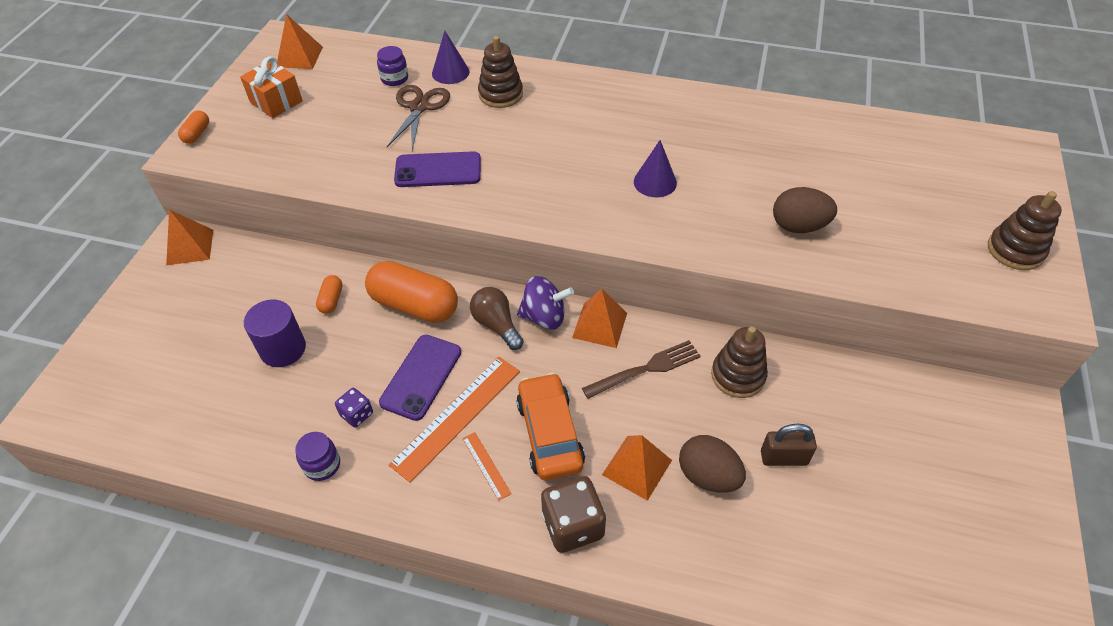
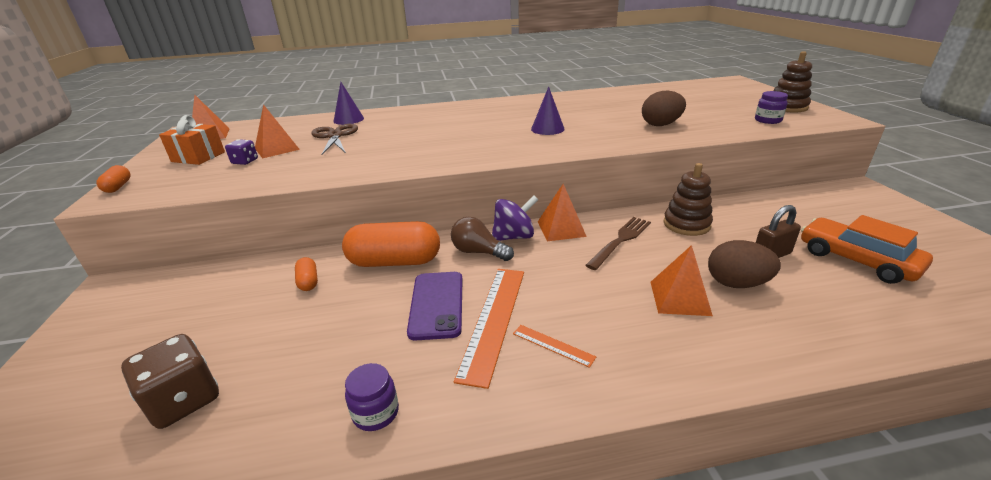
camera: 25 degrees left, 20 degrees down
orange pyramid [166,210,213,265] -> orange pyramid moved to [255,104,300,158]
purple cylinder [244,299,306,367] -> none
purple dice [335,388,373,428] -> purple dice moved to [225,139,258,165]
purple jar [377,46,408,86] -> purple jar moved to [755,91,788,124]
purple phone [394,151,481,187] -> none
brown stacking toy [478,36,523,108] -> none
orange car [516,373,585,480] -> orange car moved to [801,215,933,284]
brown dice [541,476,606,553] -> brown dice moved to [121,334,219,429]

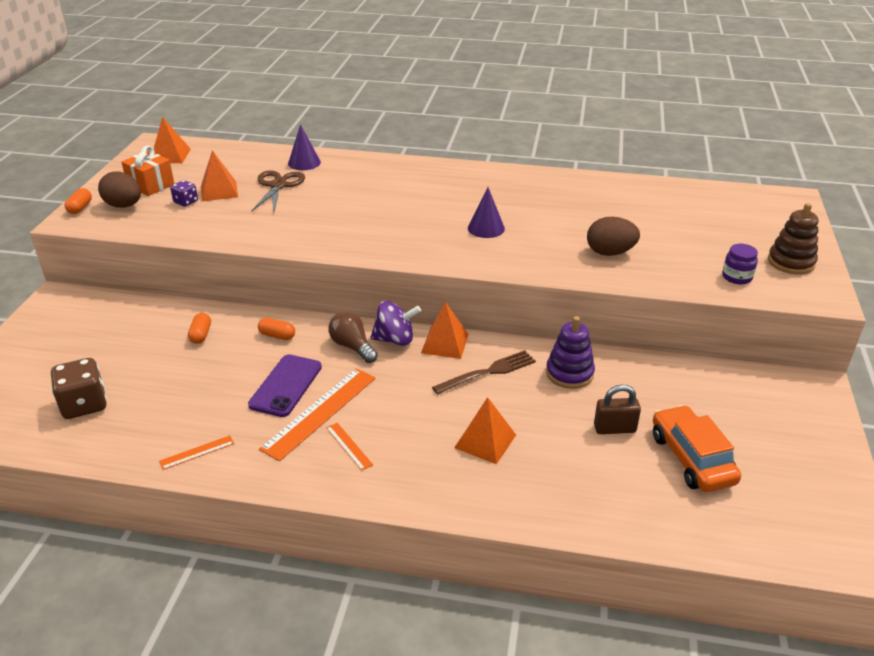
camera: 20 degrees right, 5 degrees up
orange capsule [342,221,440,267] -> orange capsule [258,318,295,340], size x0.45
purple jar [345,363,399,431] -> orange ruler [159,435,234,470]
brown stacking toy [663,163,713,236] -> purple stacking toy [546,316,595,389]
brown egg [708,240,781,288] -> brown egg moved to [98,171,141,208]

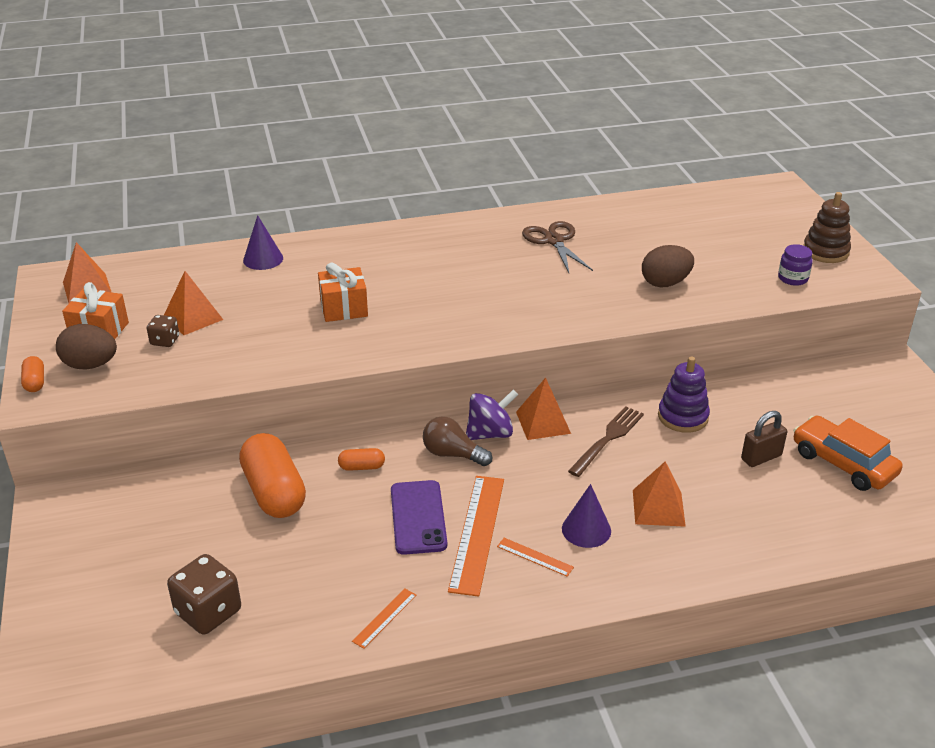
camera: 25 degrees left, 0 degrees up
purple dice [170,180,198,207] -> brown dice [147,315,179,347]
orange capsule [188,313,211,344] -> orange capsule [239,433,306,518], size x2.22
brown scissors [251,170,305,212] -> brown scissors moved to [522,221,593,273]
purple cone [468,187,505,238] -> purple cone moved to [562,484,611,548]
none -> orange gift [318,262,368,322]

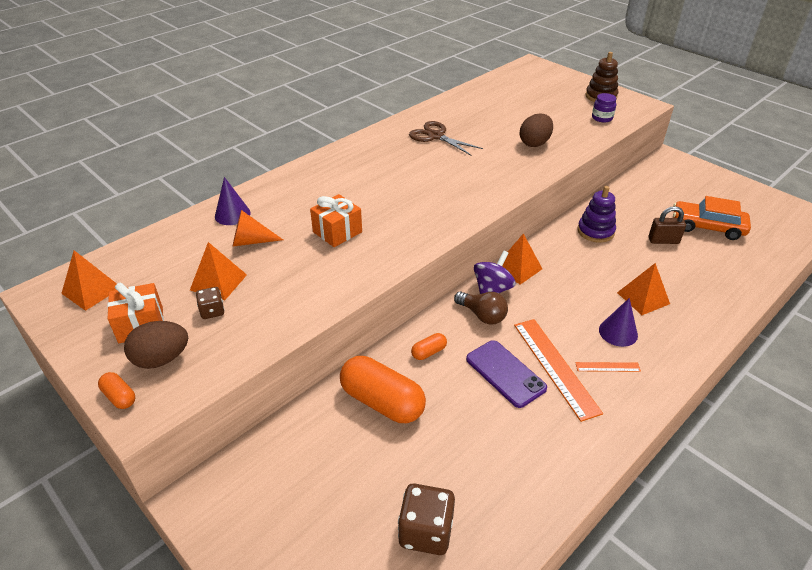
camera: 30 degrees left, 5 degrees up
orange ruler [352,588,417,649] -> none
brown light bulb [423,416,492,466] -> brown light bulb turned 135 degrees counterclockwise [454,292,508,325]
brown fork [568,406,644,477] -> none
brown padlock [741,411,787,467] -> brown padlock turned 60 degrees clockwise [649,206,686,244]
none -> orange cone [232,210,283,247]

